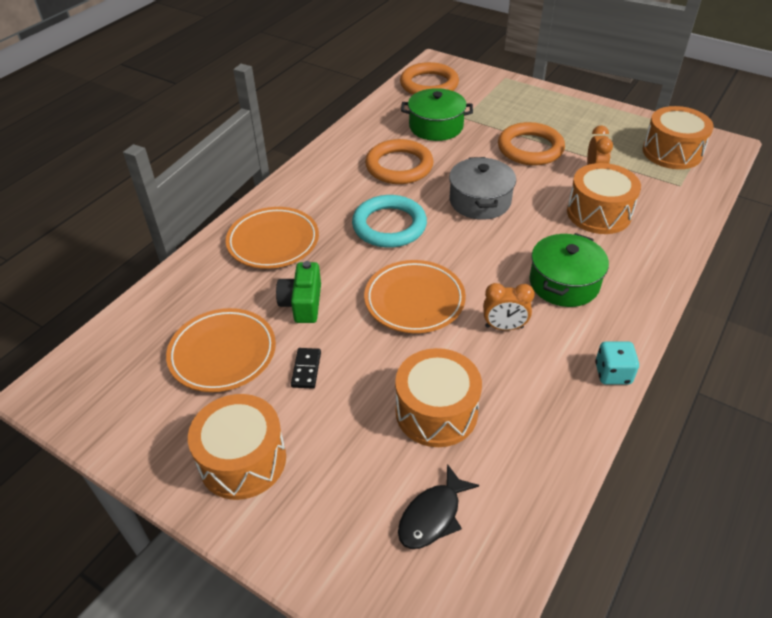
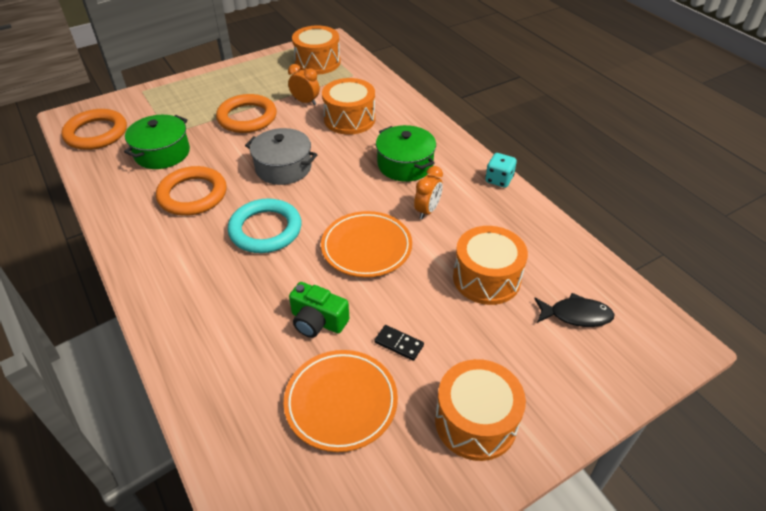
camera: 65 degrees left, 0 degrees up
orange plate [226,207,319,269] -> none
black fish [398,464,479,549] -> black fish turned 60 degrees counterclockwise [534,293,615,327]

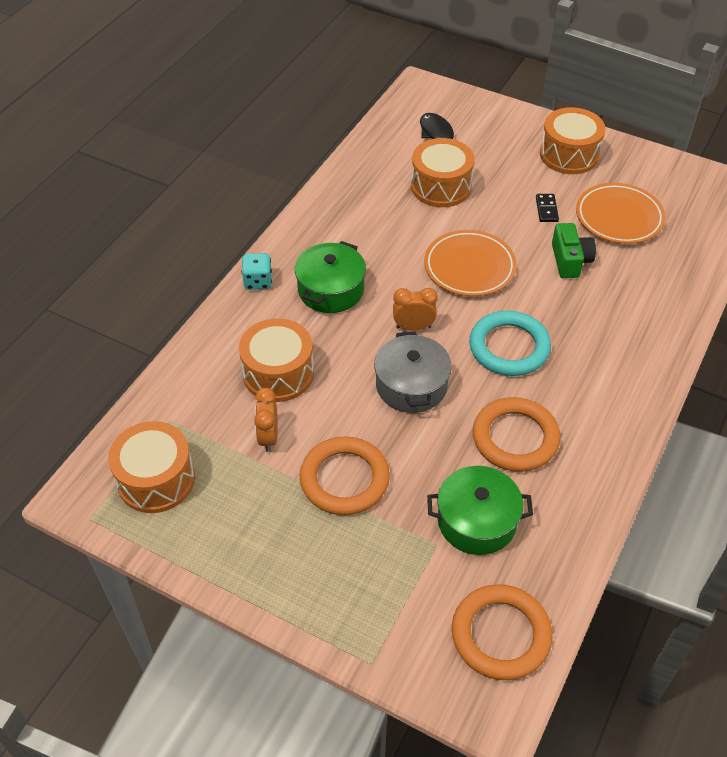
camera: 120 degrees left, 5 degrees up
orange clock [414,166,443,219] -> orange clock moved to [393,288,438,331]
turquoise dice [485,153,517,188] -> turquoise dice moved to [242,253,272,290]

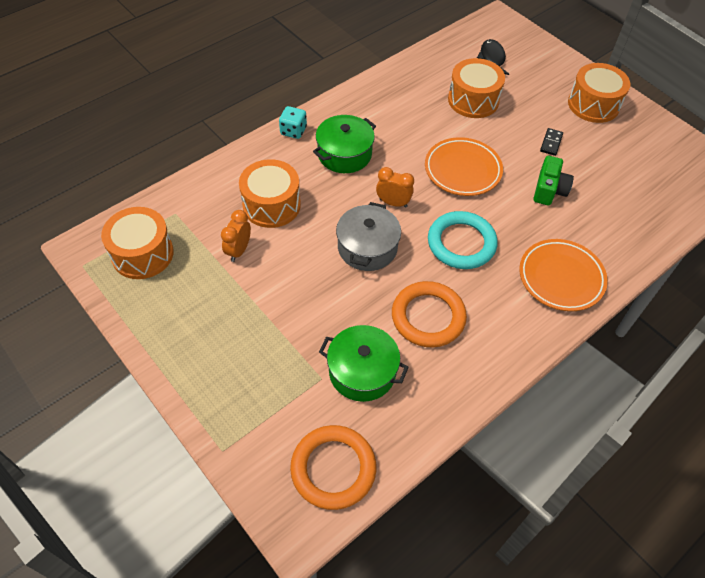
camera: 20 degrees right, 5 degrees up
orange ring [300,436,390,515] -> none
orange plate [576,183,665,244] -> orange plate moved to [519,239,608,311]

